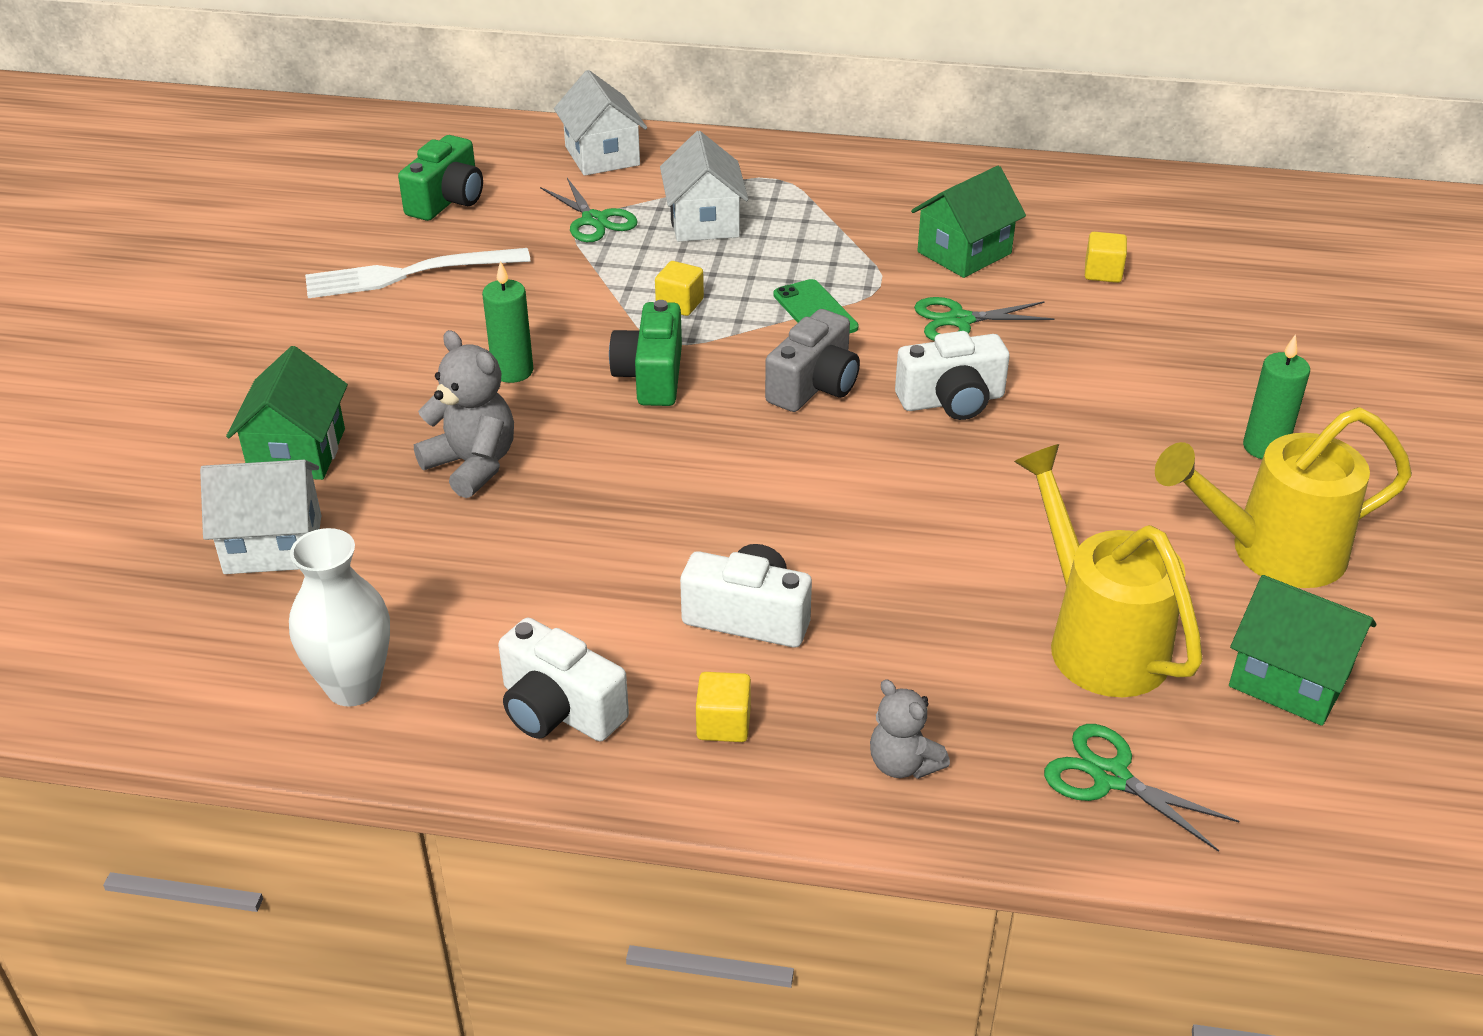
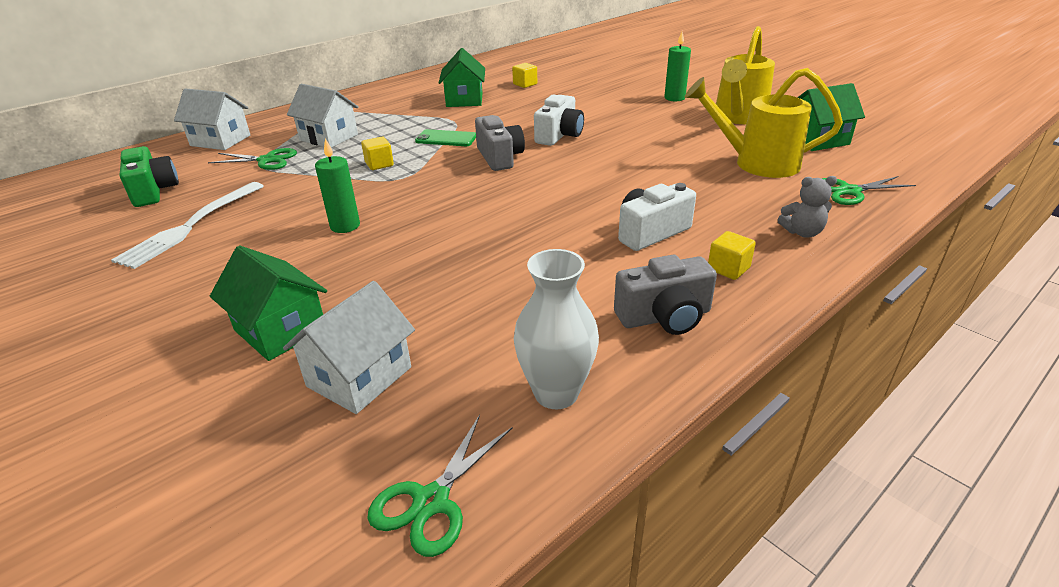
camera: 50 degrees left, 5 degrees down
grey teddy bear [414,330,514,498] -> none
white camera [498,618,629,741] -> grey camera [614,255,717,335]
green camera [609,300,682,406] -> none
green scissors [914,297,1054,341] -> green scissors moved to [367,415,512,557]

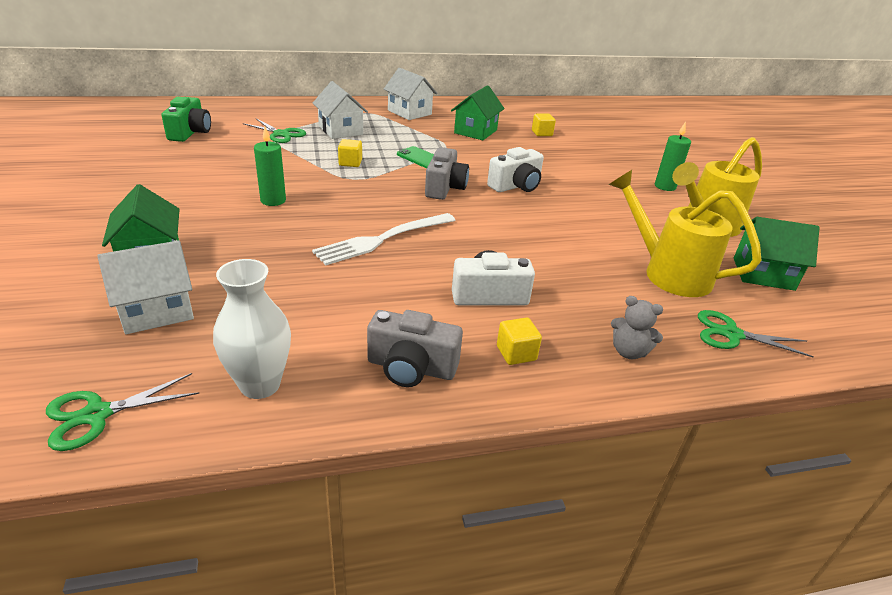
camera: 25 degrees right, 0 degrees up
white fork [111,182,264,269] -> white fork moved to [312,213,456,266]
white house [174,88,250,150] -> white house moved to [384,68,437,120]

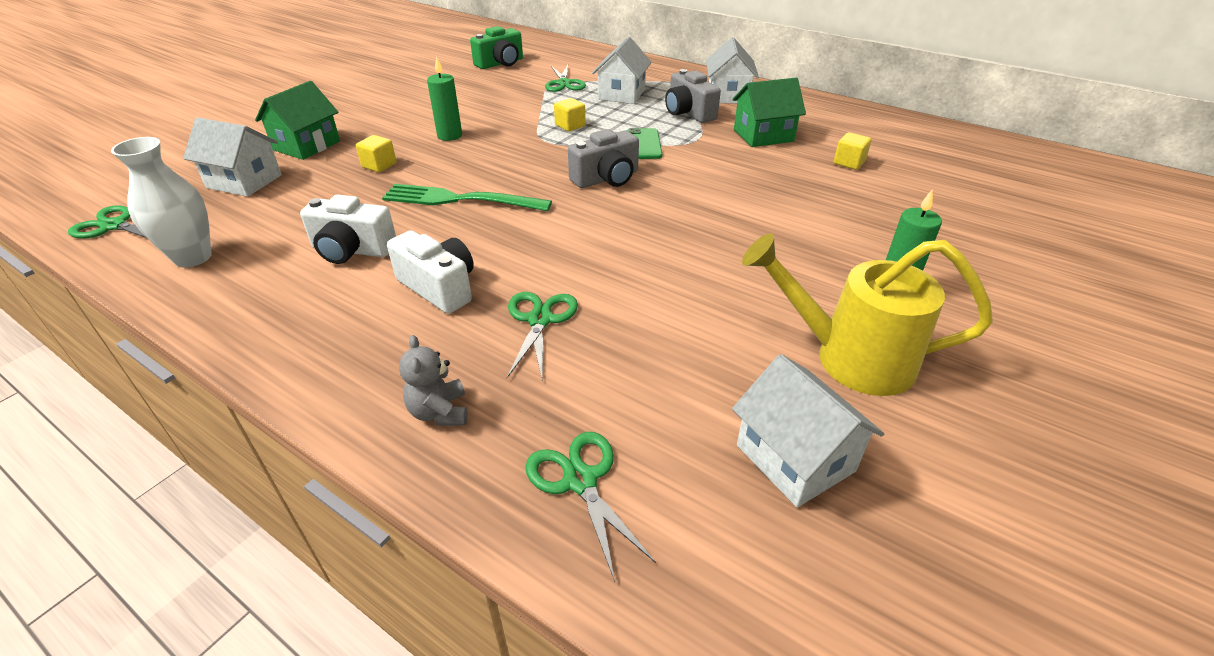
camera: 50 degrees right, 5 degrees up
white fork [312,213,456,266] -> green fork [382,184,552,211]
grey camera [367,310,463,387] -> grey camera moved to [665,69,721,123]
white camera [487,147,544,192] -> white camera moved to [300,194,396,264]
yellow cube [497,317,542,365] -> yellow cube moved to [356,135,396,172]
yellow watering can [609,170,762,297] -> none
green house [734,217,820,291] -> white house [732,354,884,507]
none -> green scissors [507,292,578,378]

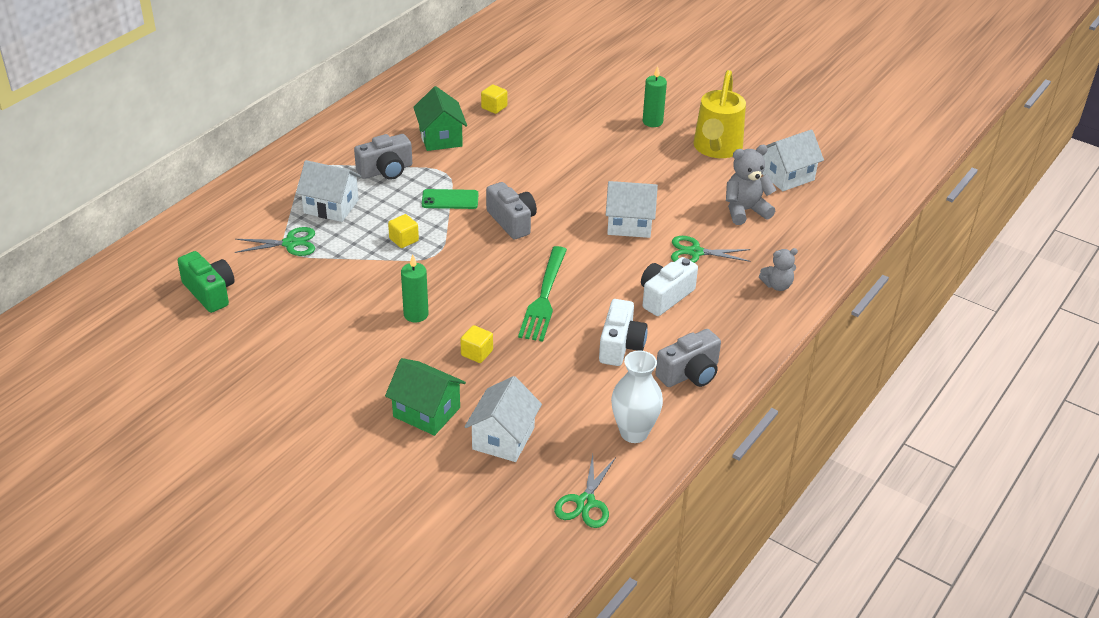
camera: 90 degrees left, 0 degrees up
green scissors [526,432,656,582] -> none
white house [706,37,759,104] -> white house moved to [606,181,658,238]
none -> grey camera [655,329,721,387]
none -> grey teddy bear [726,145,776,225]

